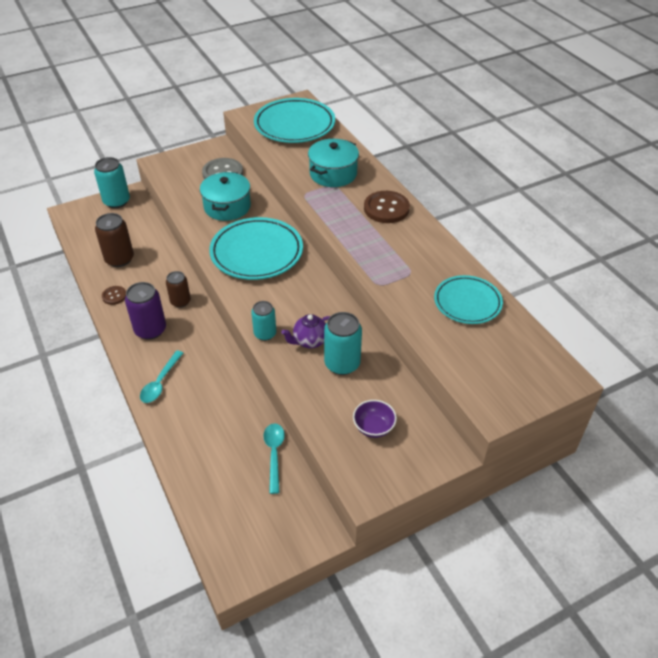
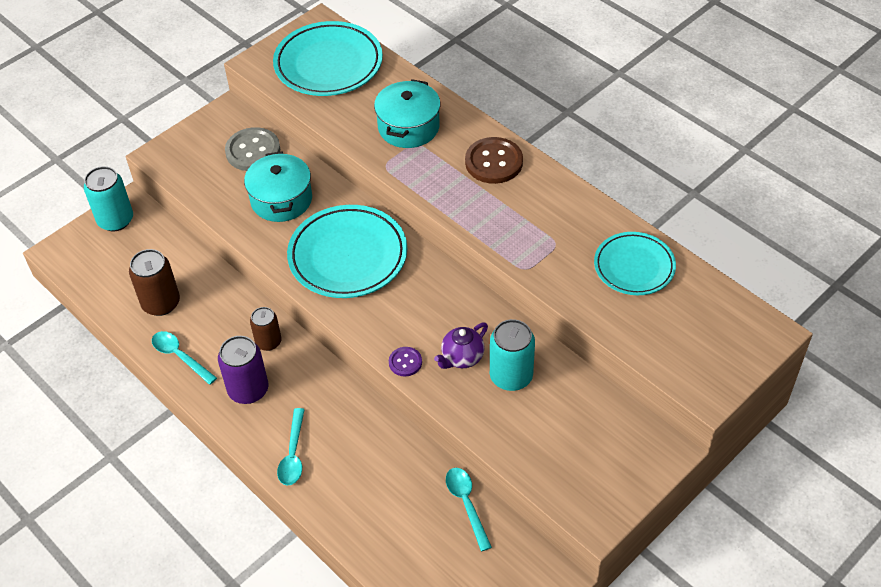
camera: 15 degrees left, 5 degrees up
brown button [102,286,126,305] -> turquoise spoon [152,331,217,385]
turquoise can [251,301,276,341] -> purple button [389,347,422,376]
purple bowl [353,400,397,438] -> none

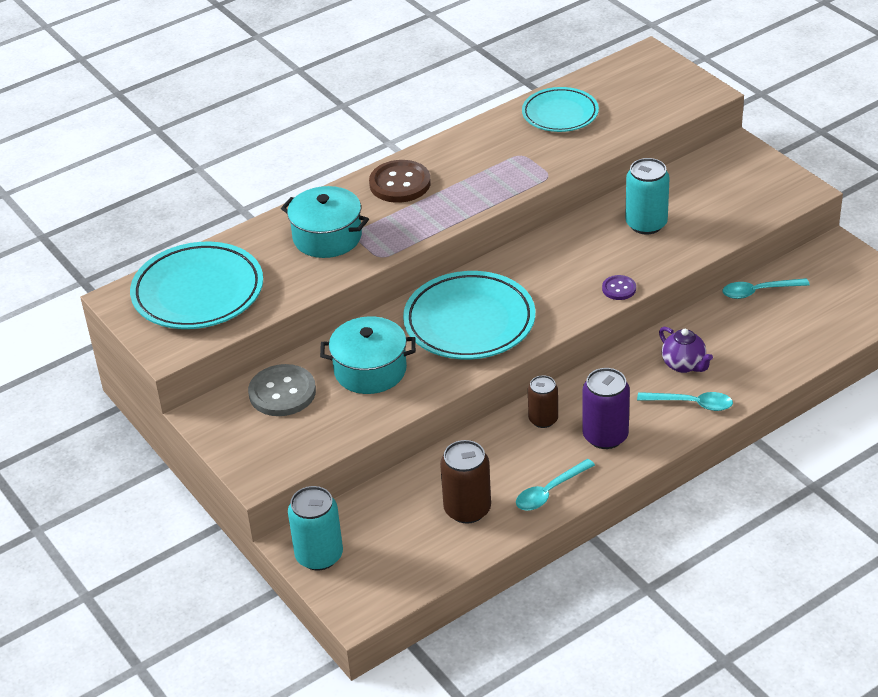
camera: 80 degrees left, 10 degrees down
purple teapot [434,323,488,369] -> purple teapot moved to [659,326,713,373]

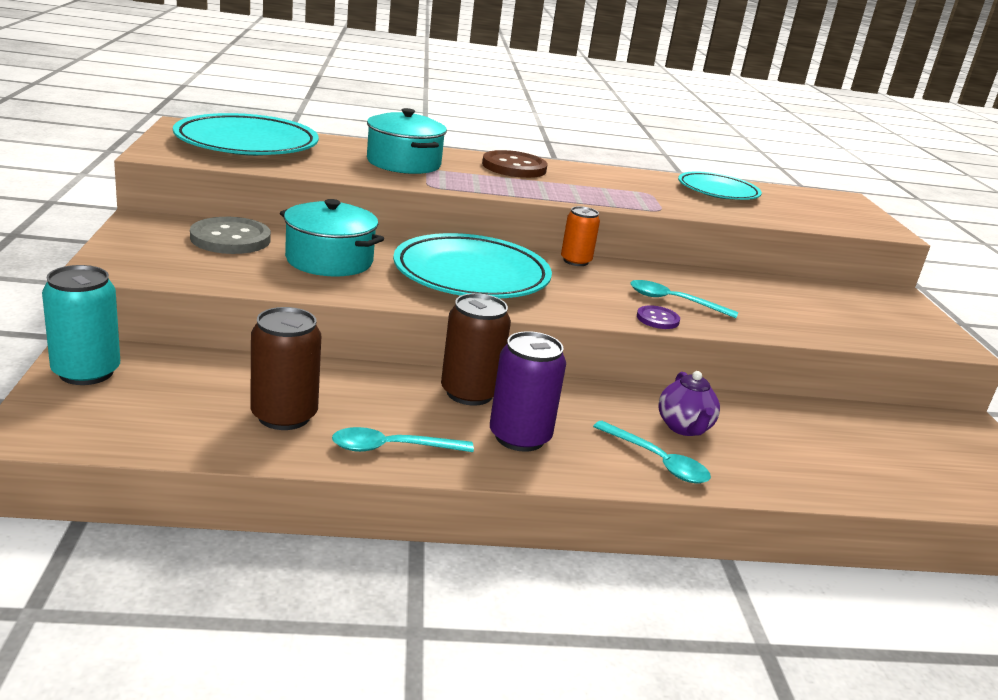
camera: 25 degrees right, 15 degrees down
brown can [528,375,558,428] -> brown can [441,293,511,405], size x1.52
turquoise can [625,158,670,235] -> none
turquoise spoon [722,278,810,299] -> turquoise spoon moved to [630,280,738,318]
none -> orange can [561,206,600,266]

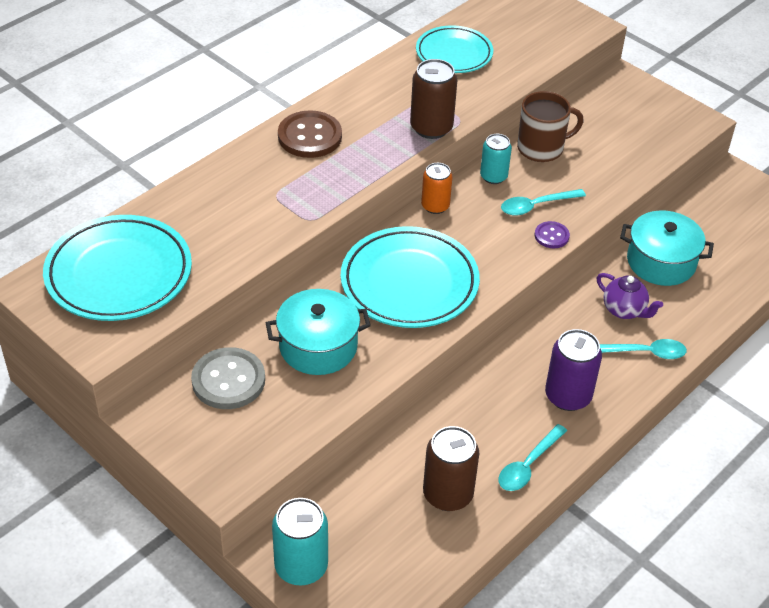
camera: 40 degrees left, 20 degrees up
turquoise pot [367,108,447,174] -> turquoise pot moved to [620,211,714,286]
brown can [441,293,511,405] -> brown can moved to [410,59,457,139]
none -> turquoise can [480,134,512,184]
none -> brown mug [517,91,584,162]

